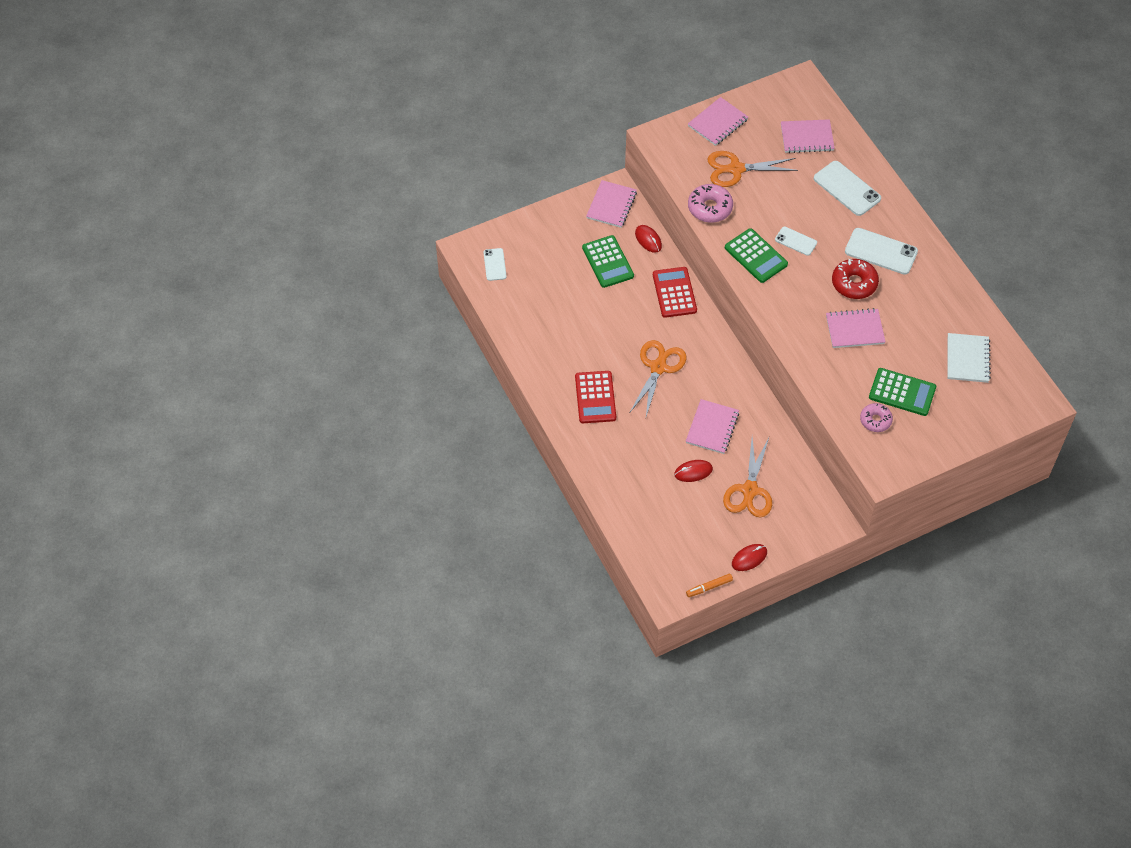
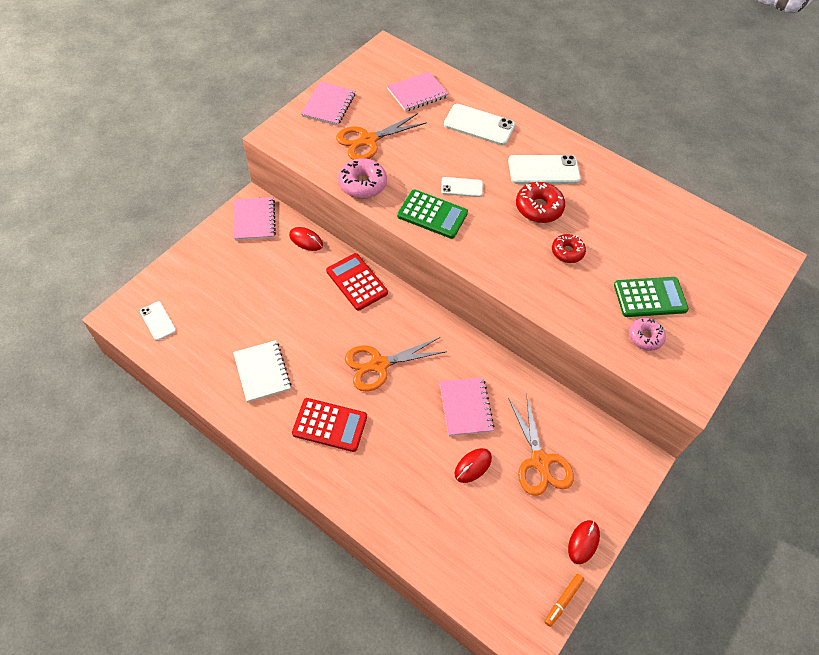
camera: 30 degrees left, 0 degrees up
red calculator [575,371,616,423] -> red calculator turned 45 degrees counterclockwise [292,398,367,452]
green calculator [582,235,634,288] -> none
orange scissors [630,340,686,416] -> orange scissors turned 105 degrees counterclockwise [345,337,447,391]
pink notebook [826,308,885,348] -> red donut [552,234,586,263]
white notebook [947,333,991,383] -> white notebook moved to [233,340,291,403]

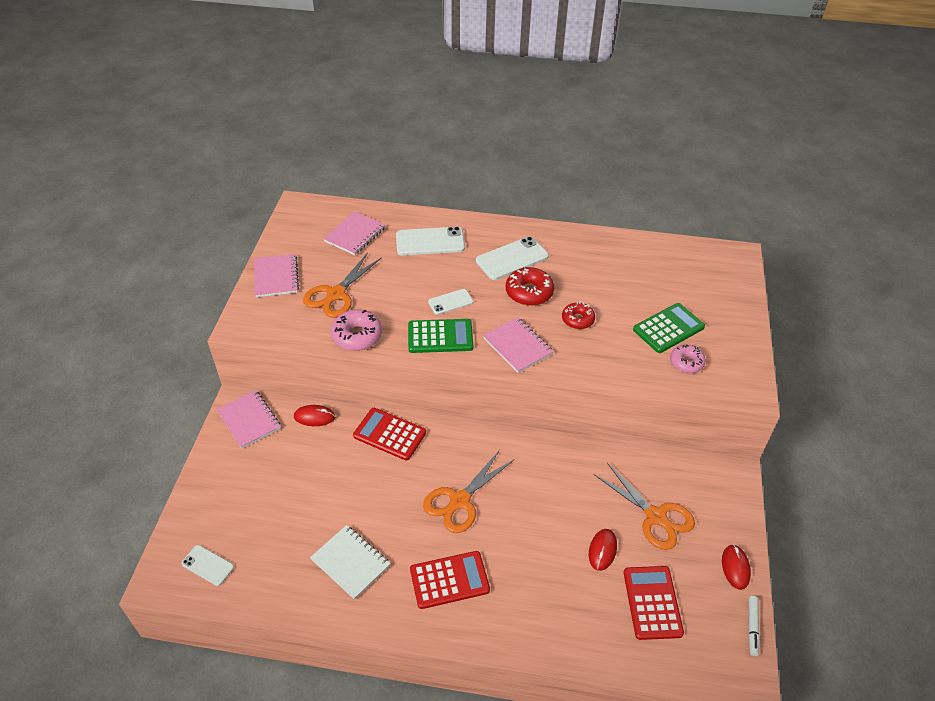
camera: 25 degrees left, 10 degrees down
pink notebook [440,377,494,436] -> pink notebook moved to [483,317,554,373]
orange marker [544,574,584,627] -> white marker [748,596,760,656]
none -> red calculator [624,566,684,640]

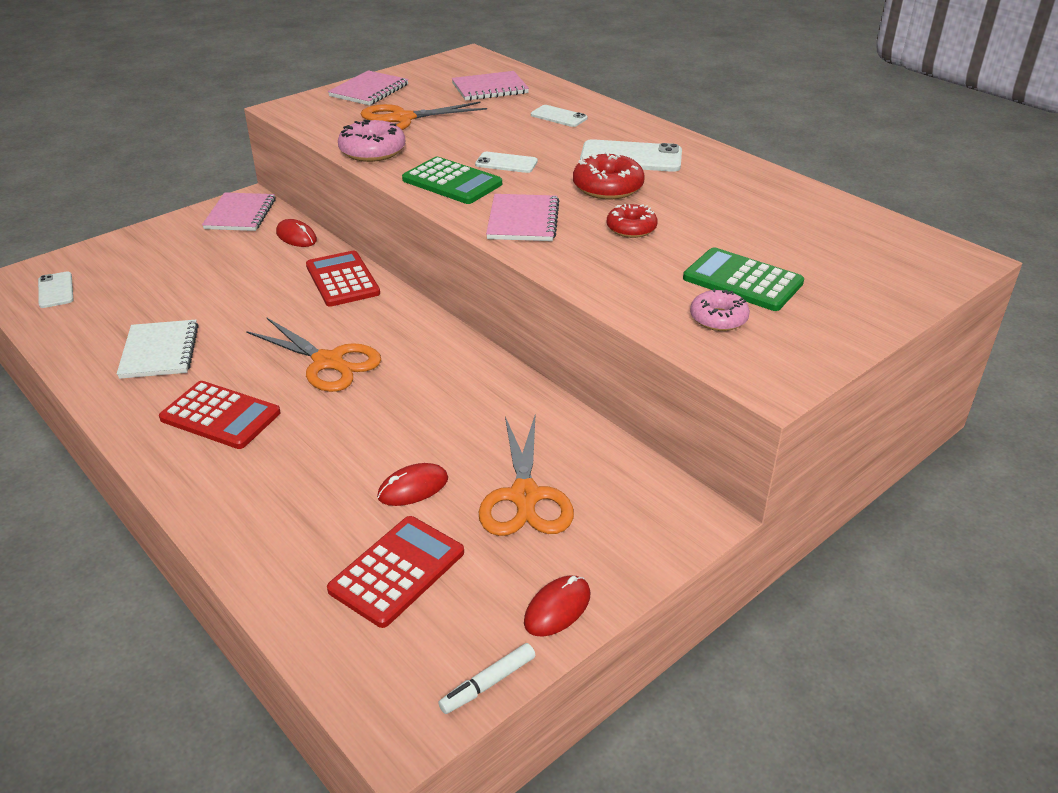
camera: 40 degrees right, 10 degrees down
white phone [396,227,465,256] -> white phone [531,105,588,127], size x0.58
orange scissors [423,450,515,533] -> orange scissors turned 135 degrees counterclockwise [246,318,381,392]
green calculator [633,303,705,353] -> green calculator turned 150 degrees counterclockwise [683,247,804,311]

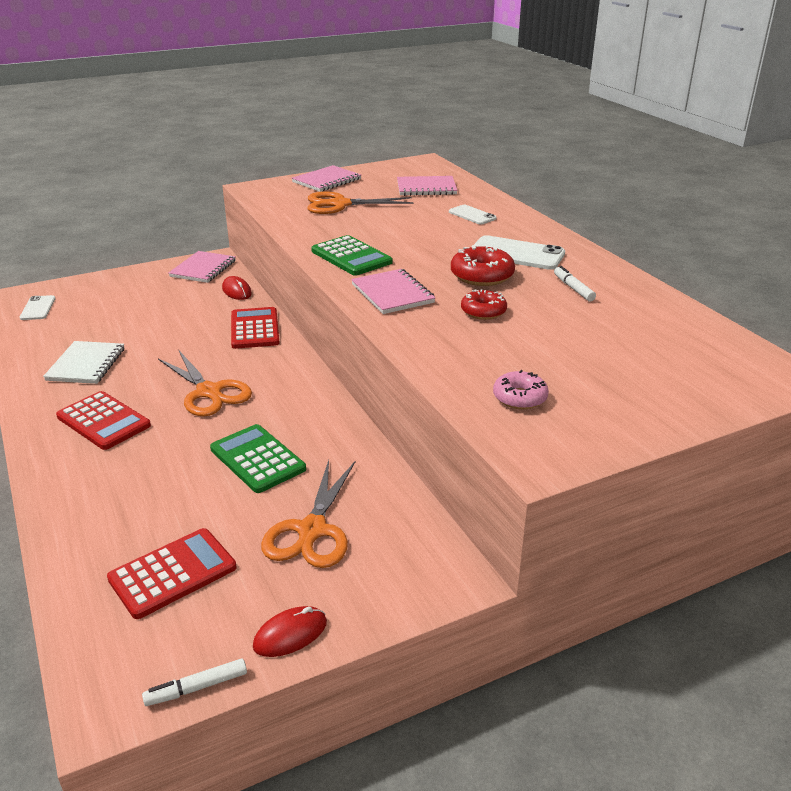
camera: 15 degrees right, 5 degrees down
pink donut [338,120,405,162] -> none
red mouse [377,463,448,506] -> none
white phone [475,152,538,173] -> none
pink notebook [486,194,559,241] -> pink notebook turned 45 degrees counterclockwise [351,269,436,314]
green calculator [683,247,804,311] -> green calculator moved to [210,424,306,493]
none -> white marker [554,266,596,301]

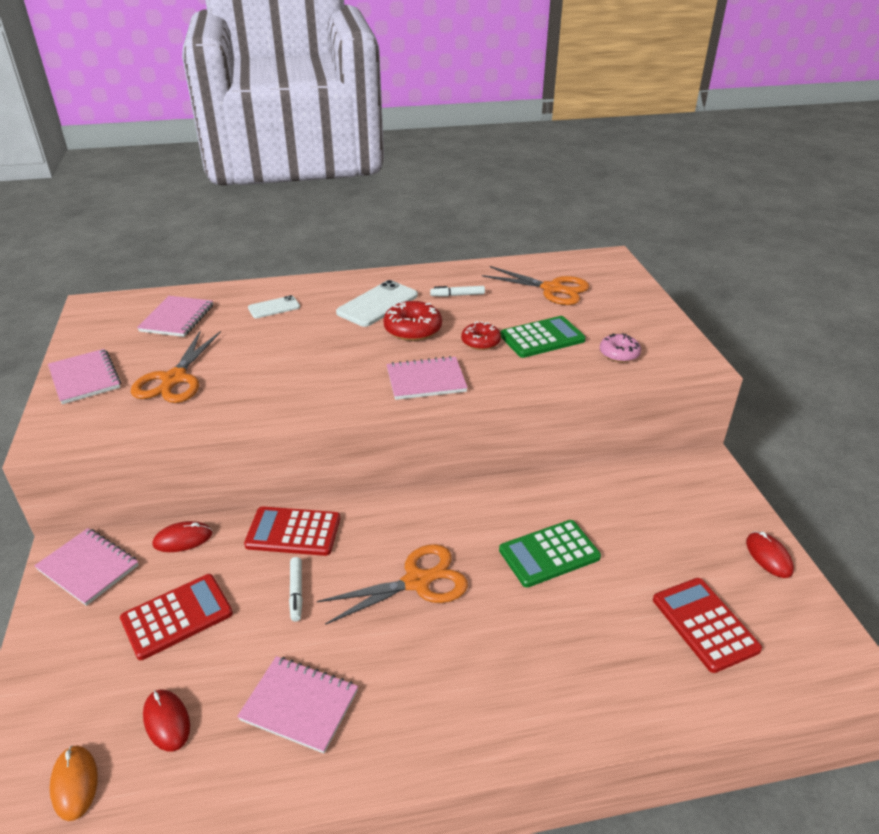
camera: 75 degrees left, 5 degrees up
white phone [20,295,56,320] -> orange mouse [50,746,98,821]
white notebook [43,341,124,384] -> pink notebook [237,656,358,754]
red calculator [56,391,151,450] -> red calculator moved to [120,574,233,660]
white marker [142,658,247,706] -> white marker moved to [289,557,303,622]
orange scissors [261,460,355,568] -> orange scissors moved to [482,266,589,305]
green calculator [311,235,393,276] -> green calculator moved to [500,316,586,358]
none -> red mouse [143,690,190,752]

